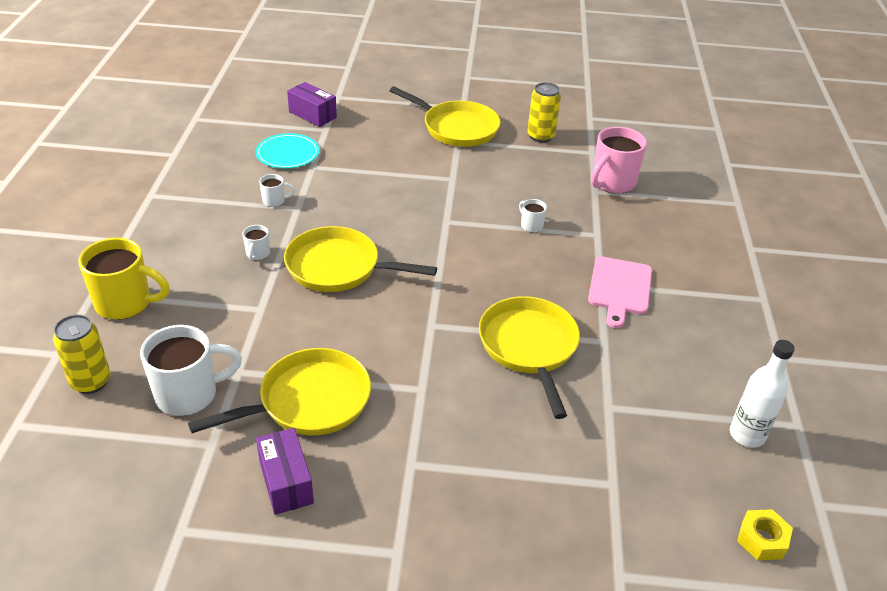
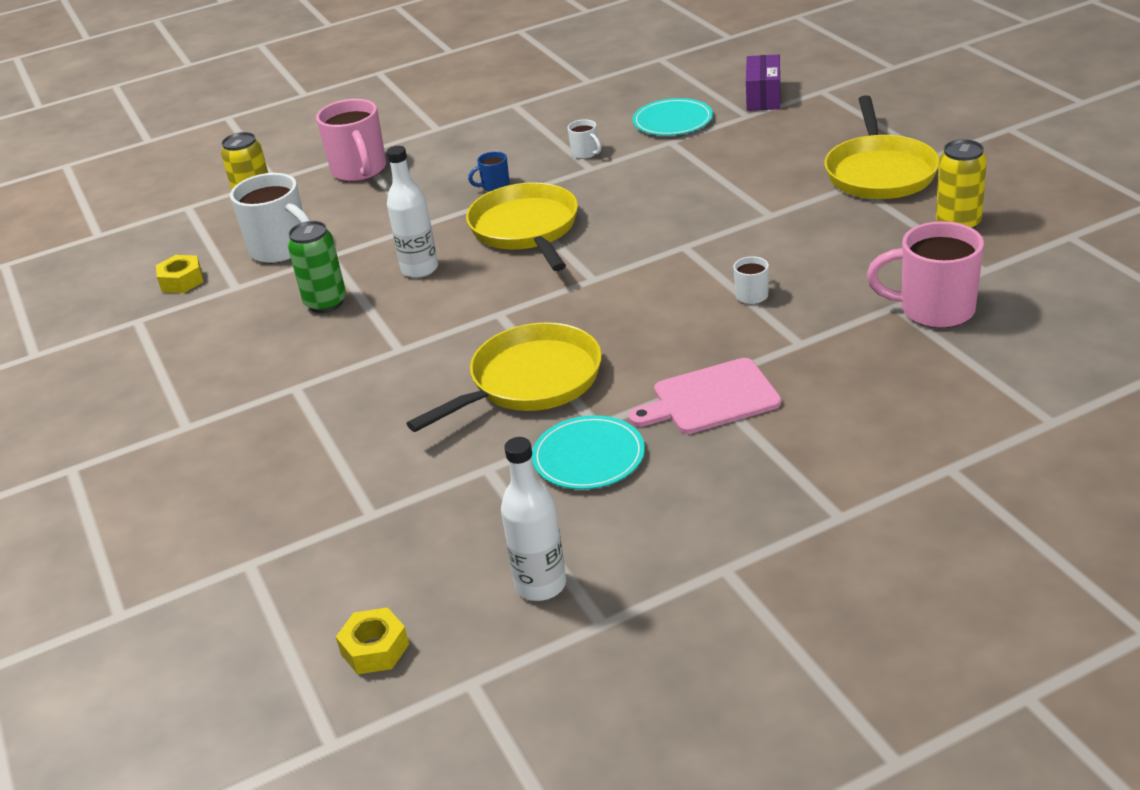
camera: 65 degrees right, 5 degrees down
yellow mug [78,238,170,320] -> pink mug [316,99,386,182]
yellow pan [188,348,371,435] -> green can [288,221,346,313]
white mug [243,225,270,261] -> blue mug [468,151,510,192]
purple box [256,428,314,515] -> none
none -> yellow nut [156,255,203,293]
none -> white bottle [387,146,438,278]
none -> turquoise plate [532,415,645,489]

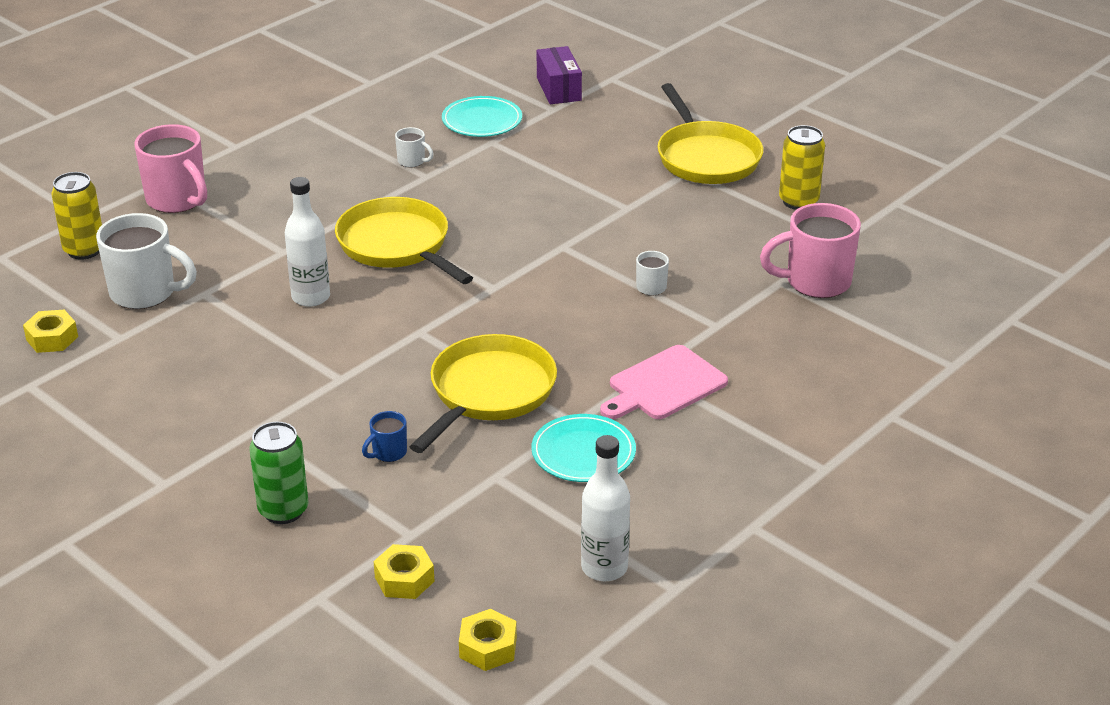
camera: 25 degrees left, 0 degrees up
green can [288,221,346,313] -> green can moved to [250,422,308,524]
blue mug [468,151,510,192] -> blue mug moved to [362,411,407,462]
none -> yellow nut [374,544,435,599]

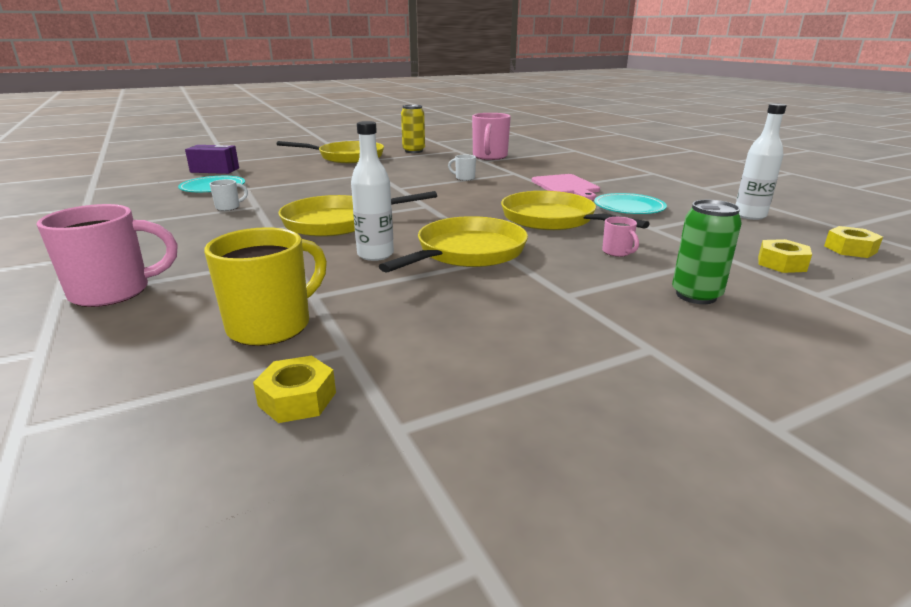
camera: 70 degrees left, 10 degrees down
yellow can [51,172,102,260] -> none
white mug [96,213,197,309] -> yellow mug [204,227,327,346]
blue mug [362,411,407,462] -> pink mug [602,217,639,257]
none -> yellow pan [379,216,528,273]

